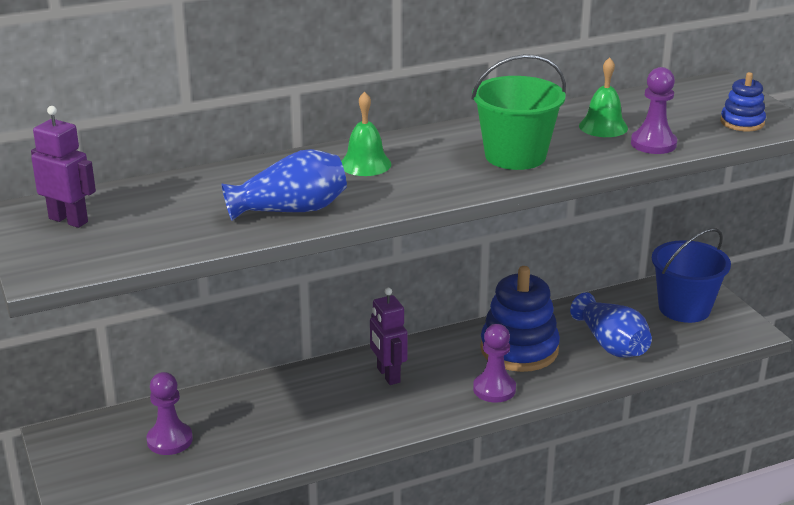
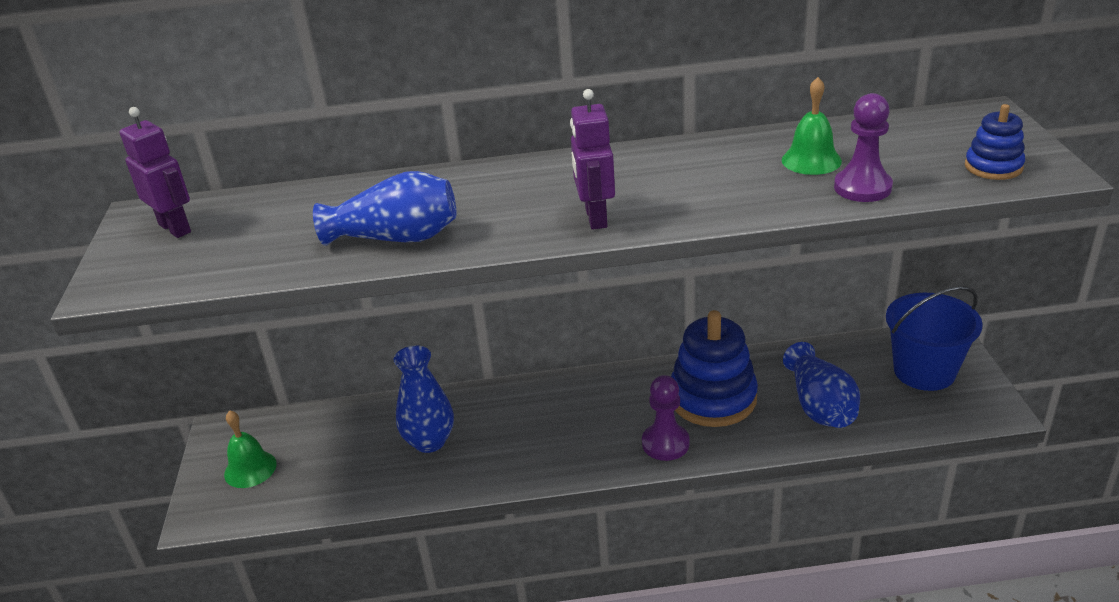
camera: 20 degrees right, 5 degrees up
purple pawn [146,372,193,455] -> none
green bell [341,92,391,176] -> green bell moved to [224,410,277,488]
purple robot [370,288,408,385] -> purple robot moved to [570,89,615,230]
green bucket [471,54,566,170] -> none
none -> blue vase [394,345,454,453]

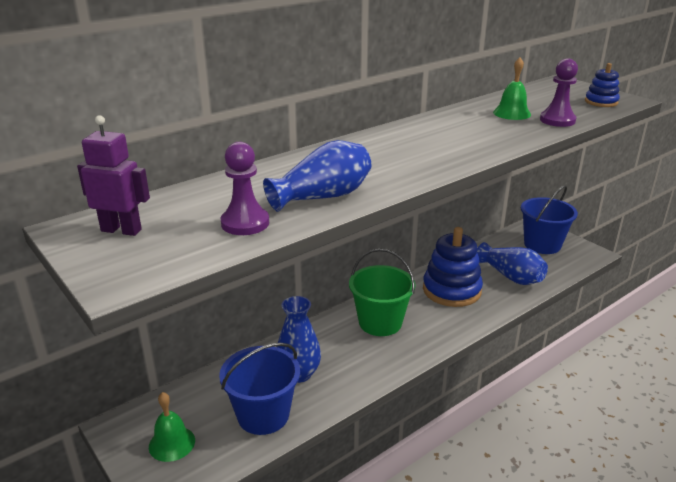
camera: 35 degrees left, 5 degrees down
purple robot [570,89,615,230] -> none
purple pawn [642,375,689,461] -> purple pawn moved to [221,142,269,235]
none -> blue bucket [219,343,300,435]
none -> green bucket [349,249,415,336]

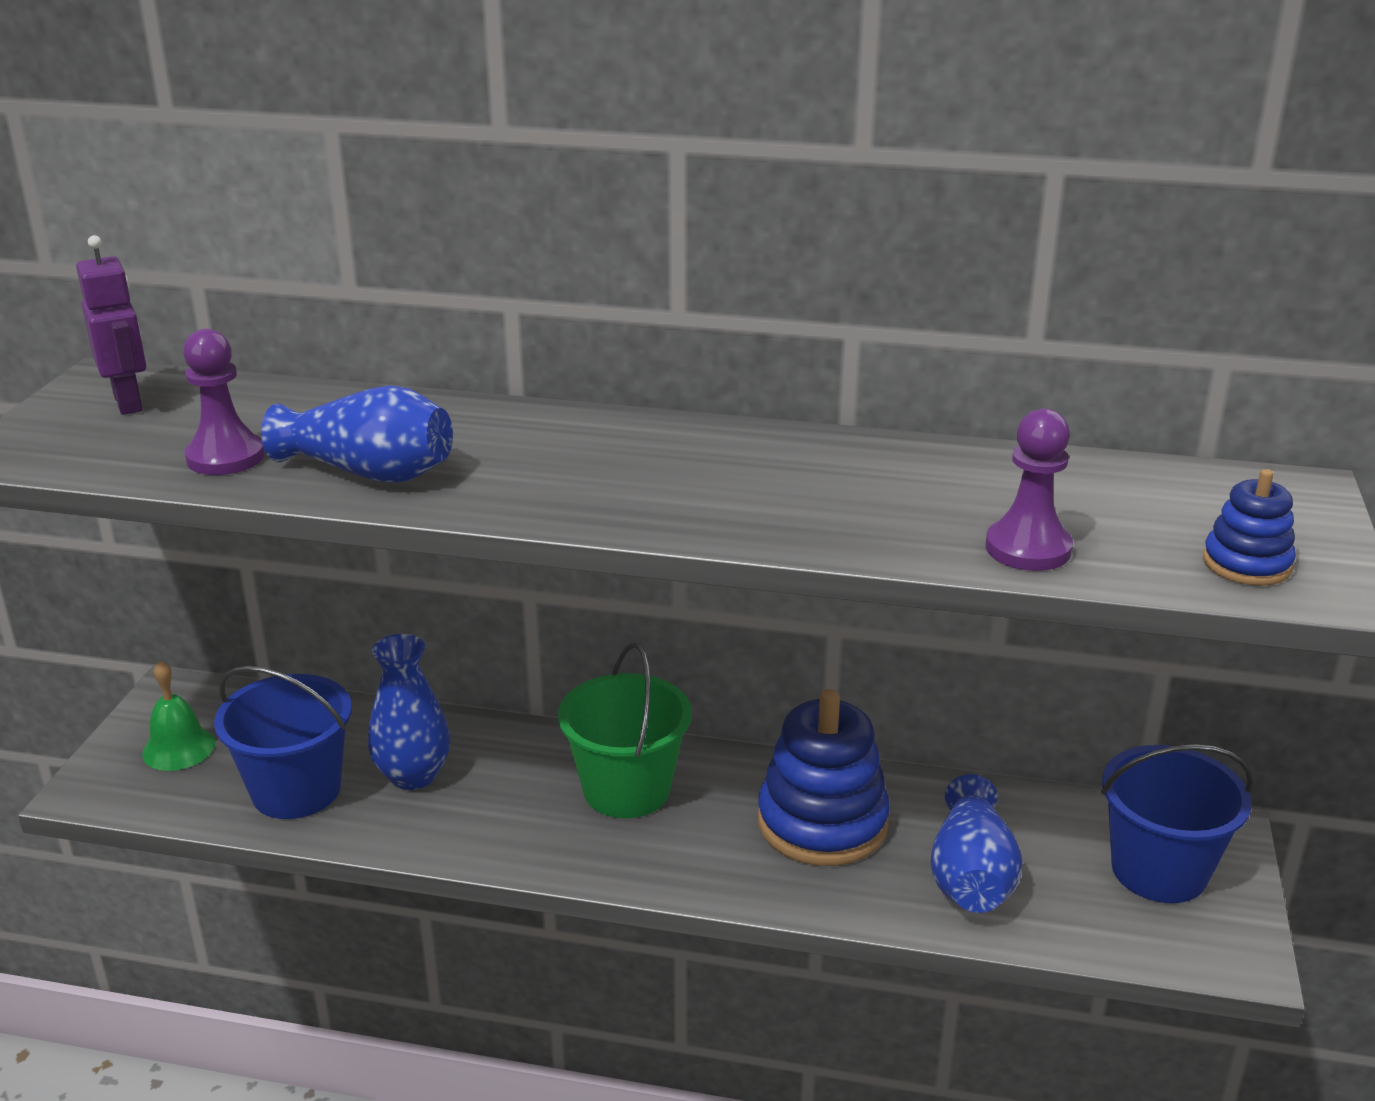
camera: 50 degrees right, 0 degrees up
green bell [493,57,531,120] -> none

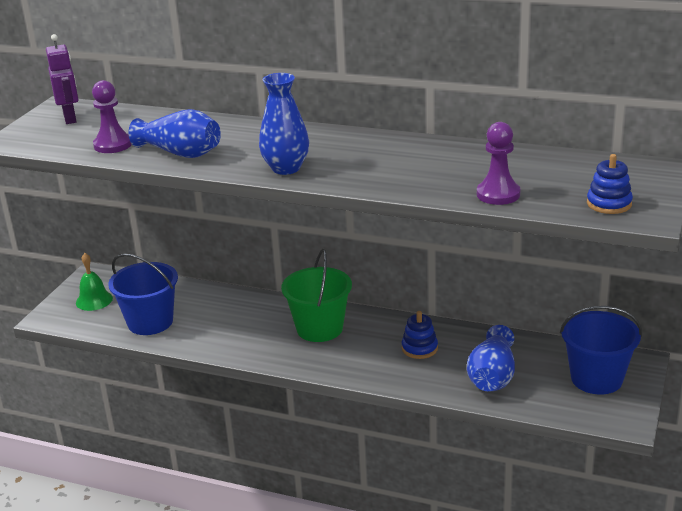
camera: 10 degrees right, 0 degrees up
blue vase [368,634,450,790] -> blue vase moved to [259,73,309,175]
blue stacking toy [758,689,890,866] -> blue stacking toy [402,311,438,359], size x0.52

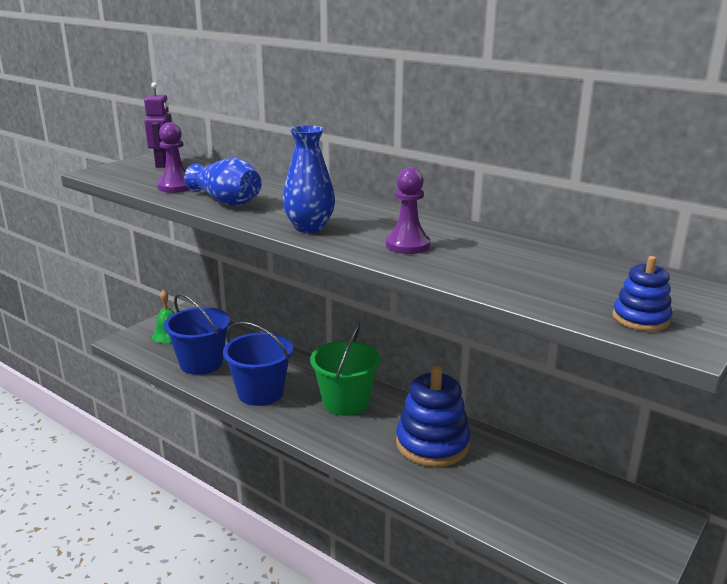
camera: 15 degrees right, 5 degrees down
blue stacking toy [402,311,438,359] -> blue stacking toy [396,365,470,467], size x1.93
blue vase [467,325,515,391] -> none
purple pawn [477,122,520,205] -> purple pawn moved to [386,167,430,254]
blue bucket [560,306,642,395] -> blue bucket moved to [223,321,293,406]

